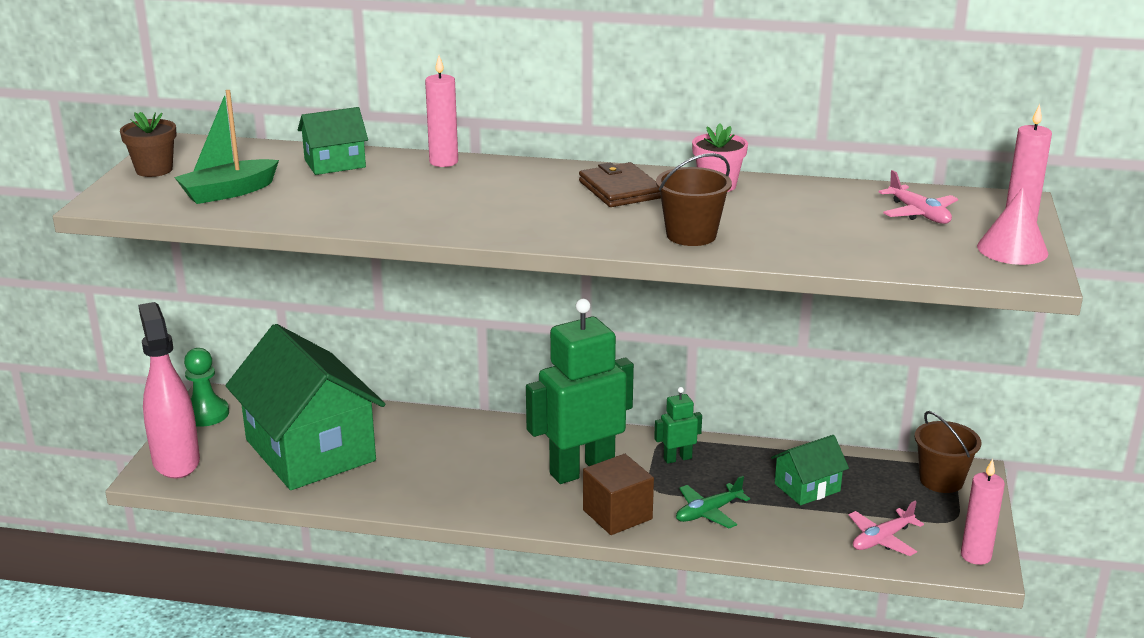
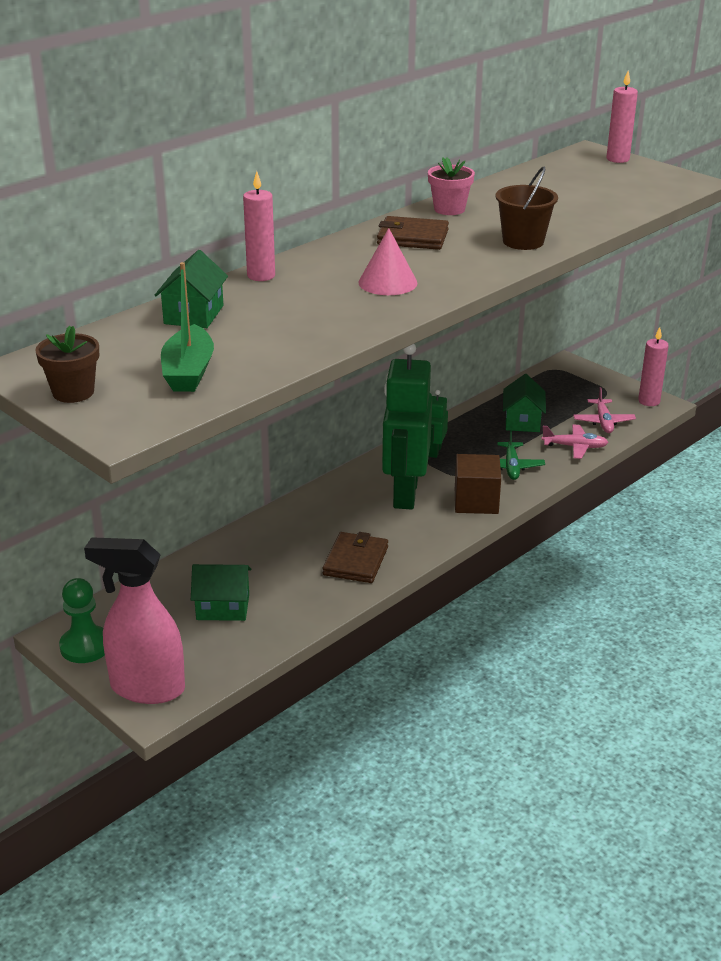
camera: 55 degrees left, 5 degrees up
green house [225,324,385,490] -> green house [191,564,251,621], size x0.44
pink plane [879,170,958,224] -> pink plane moved to [541,424,609,459]
brown bucket [915,411,981,493] -> none
pink cone [977,187,1048,265] -> pink cone moved to [358,228,417,295]
none -> brown wallet [323,532,388,583]

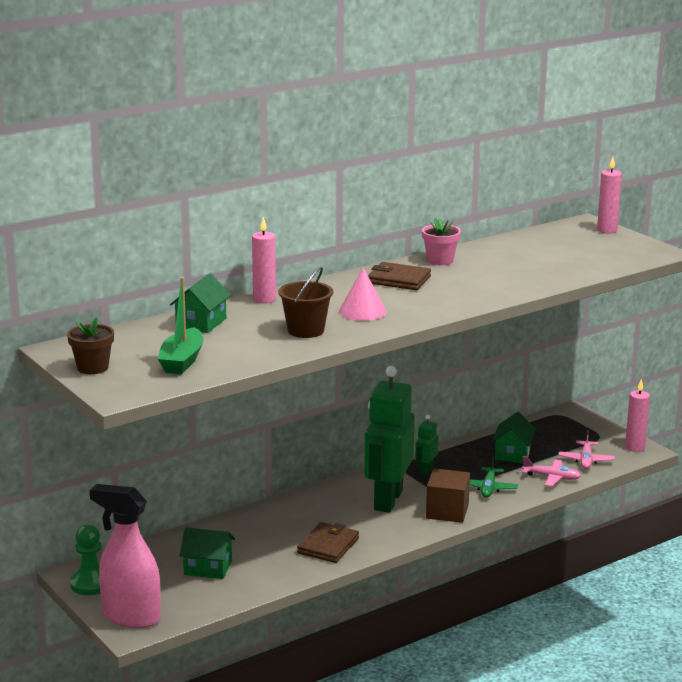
camera: 10 degrees right, 10 degrees down
brown bucket [496,167,558,250] -> brown bucket moved to [278,267,333,338]

